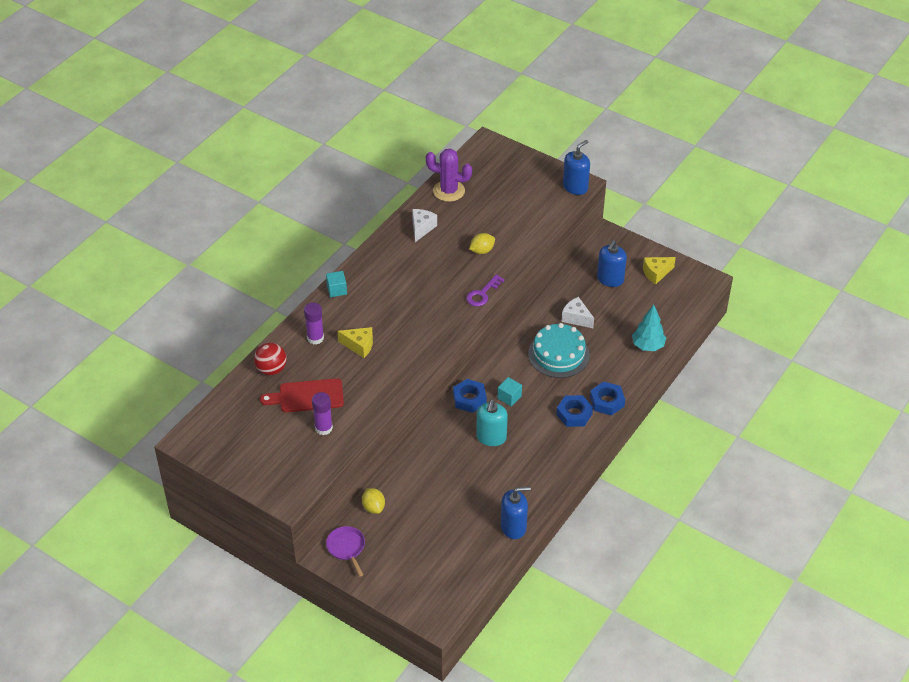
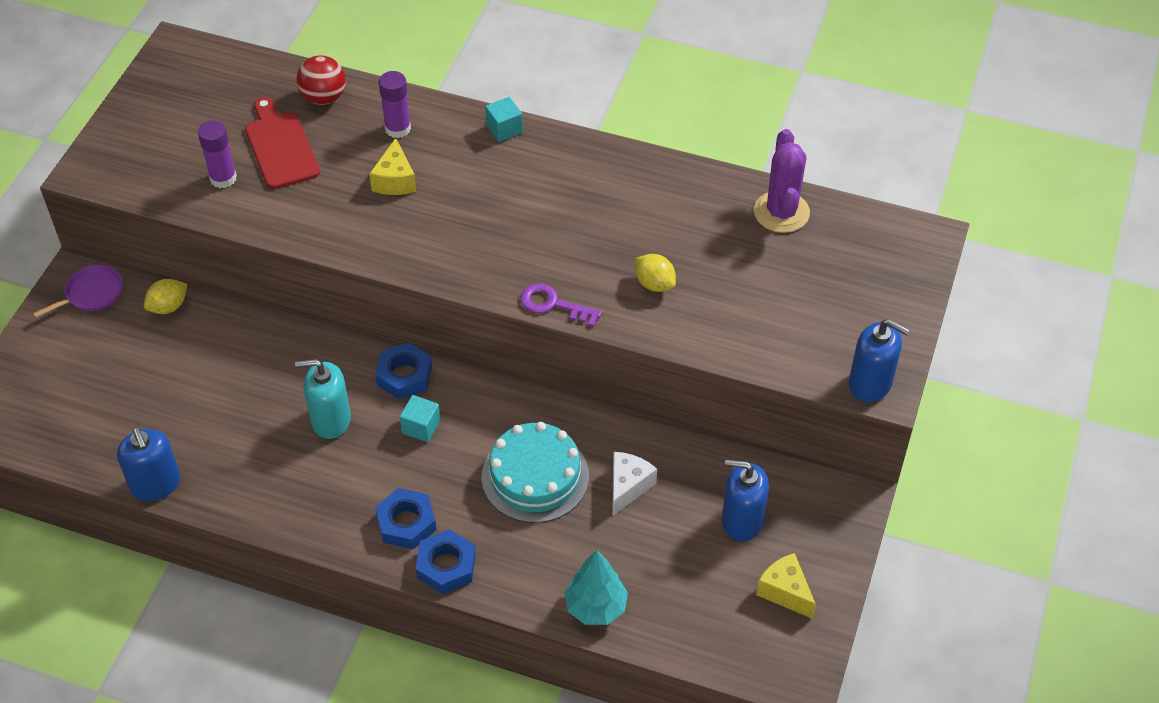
camera: 75 degrees right, 5 degrees up
white cheese [412,209,437,242] -> none

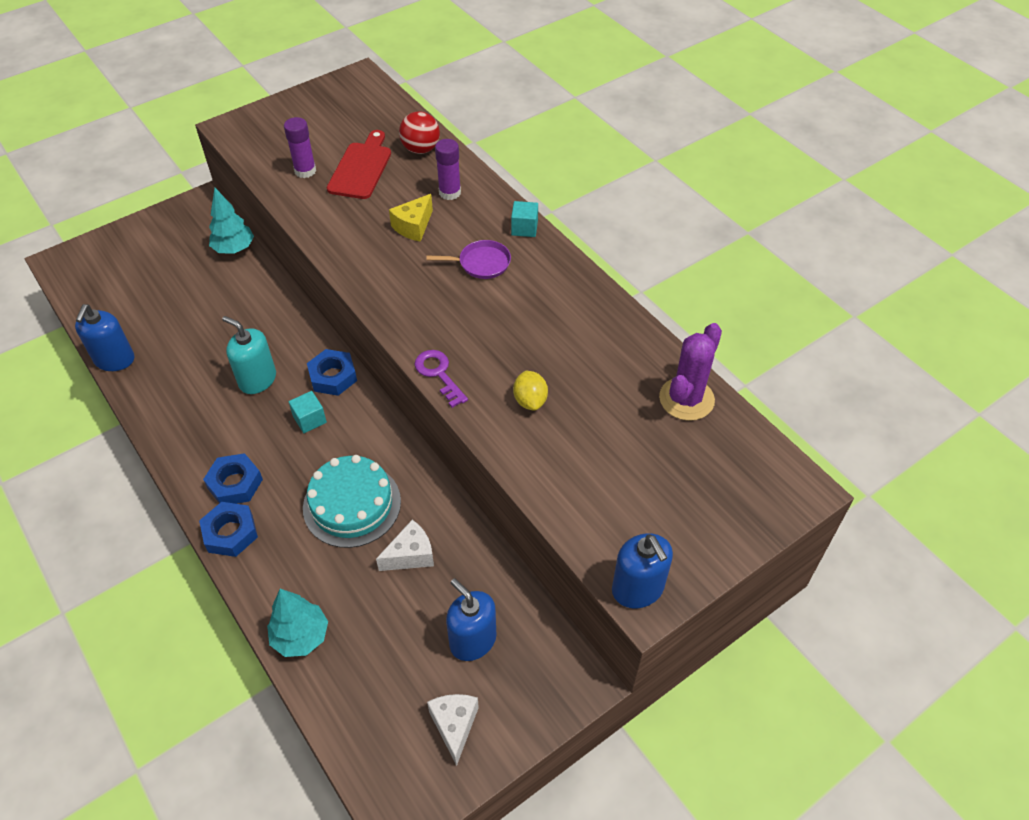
camera: 35 degrees right, 0 degrees up
purple pan [33,265,123,318] -> purple pan moved to [426,240,511,279]
yellow lemon [144,279,187,314] -> turquoise tree [209,188,254,254]
yellow cheese [756,553,816,619] -> white cheese [427,694,479,766]

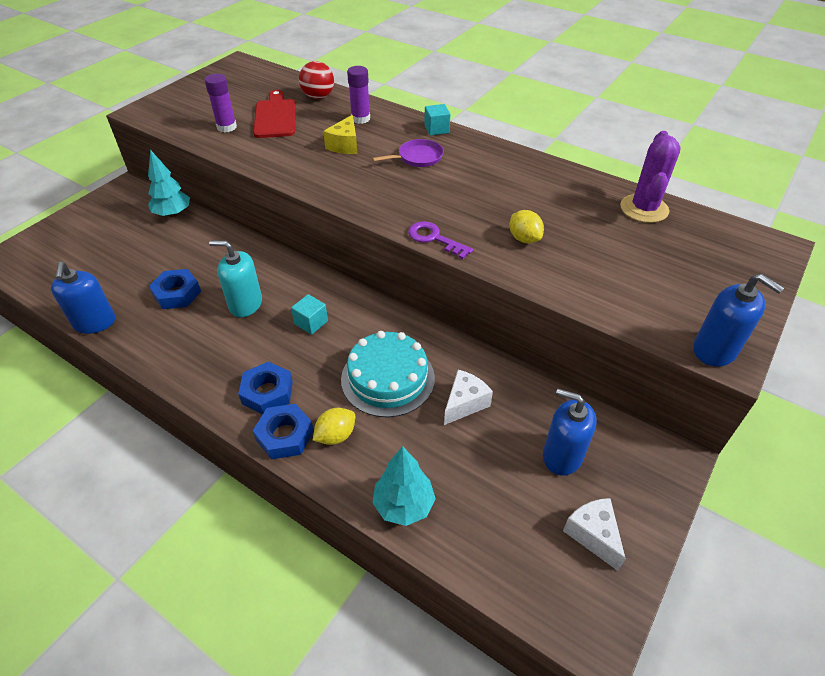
camera: 20 degrees left, 5 degrees down
blue nut [307,349,357,396] -> blue nut moved to [149,269,201,309]
none -> yellow lemon [313,408,355,445]

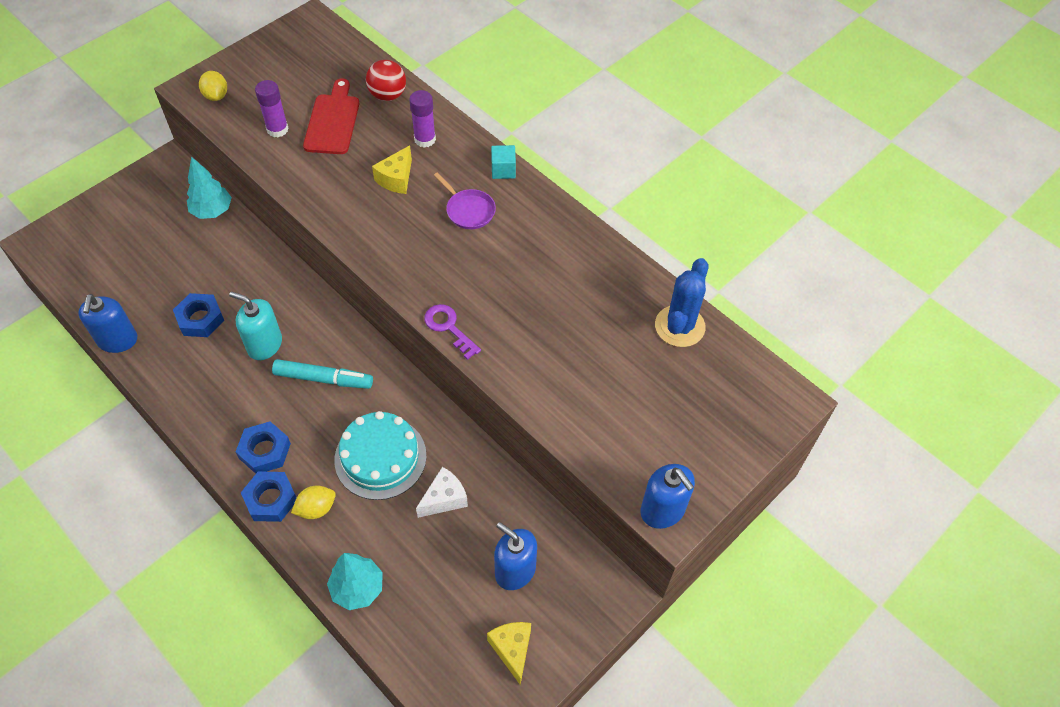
camera: 10 degrees right, 10 degrees up
turquoise cube [291,294,328,335] -> turquoise marker [272,359,373,389]
purple pan [372,139,444,167] -> purple pan turned 60 degrees clockwise [433,173,496,229]
yellow lemon [510,210,544,243] -> yellow lemon moved to [199,71,227,101]
white cheese [563,498,626,571] -> yellow cheese [487,622,531,685]
purple cactus [620,131,681,223] -> blue cactus [655,258,709,347]

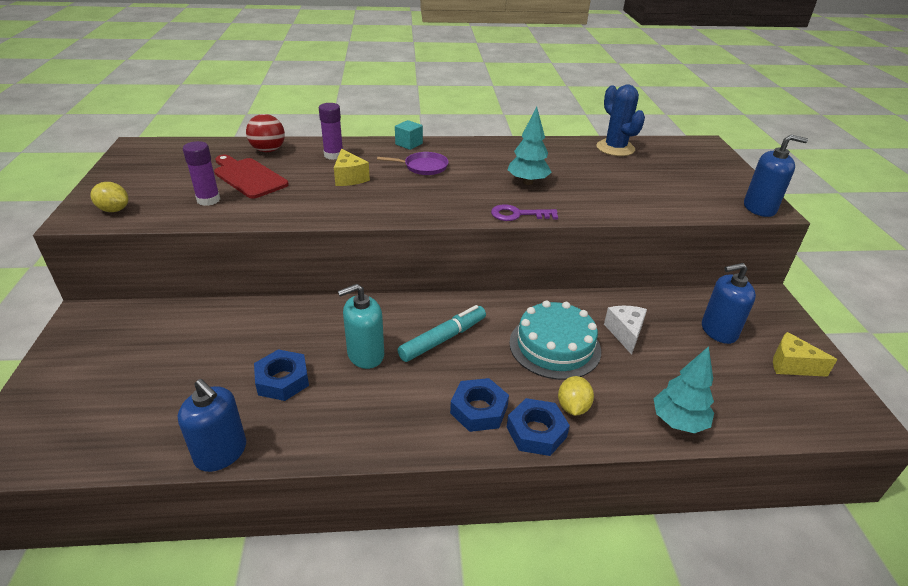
camera: 50 degrees left, 20 degrees down
turquoise tree [187,157,232,219] -> turquoise tree moved to [507,107,552,185]

